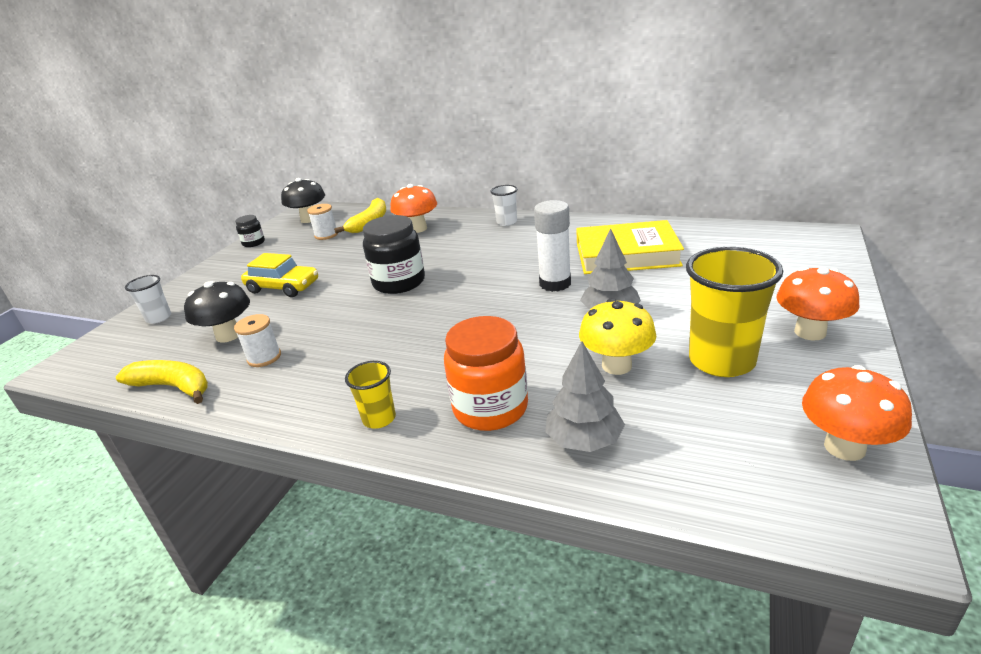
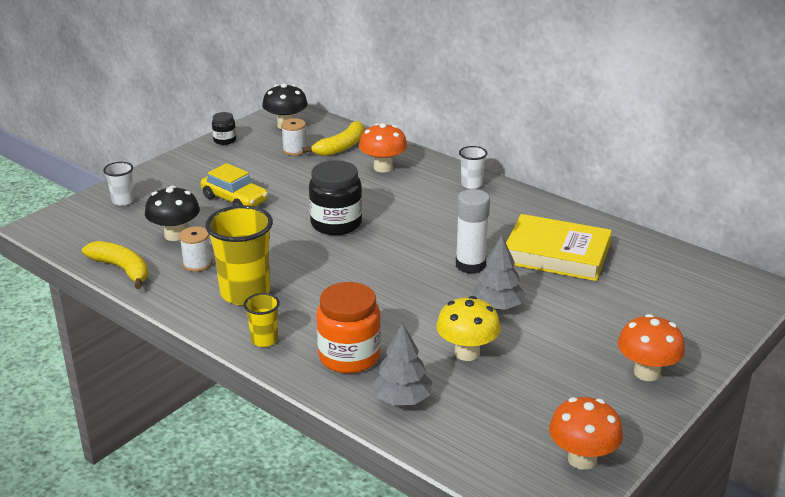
camera: 15 degrees right, 0 degrees up
yellow cup [686,247,783,377] -> yellow cup moved to [205,205,273,305]

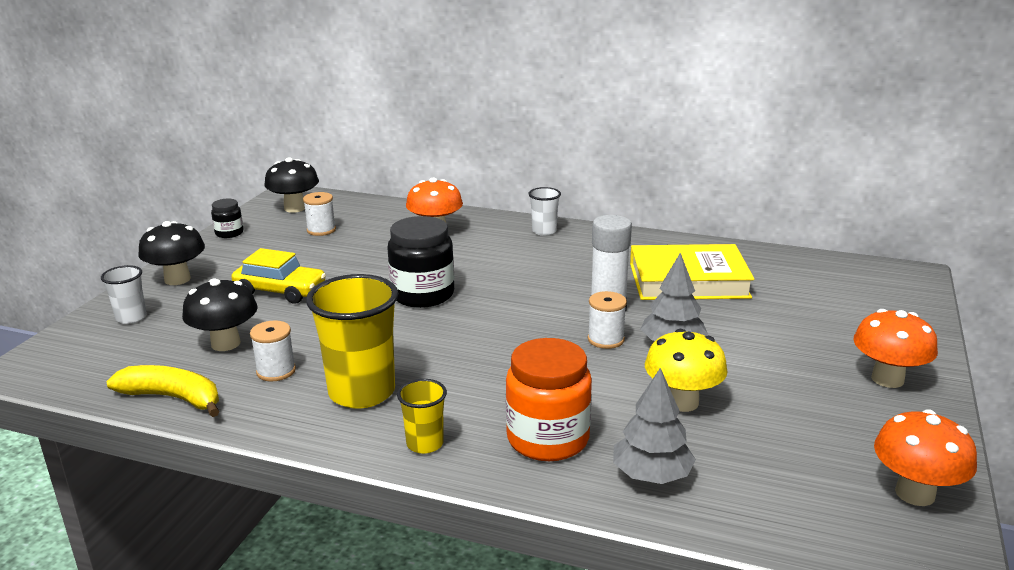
camera: 20 degrees left, 5 degrees down
yellow banana [302,121,364,156] -> none
none -> black mushroom [138,221,205,285]
none -> white spool [588,291,627,349]

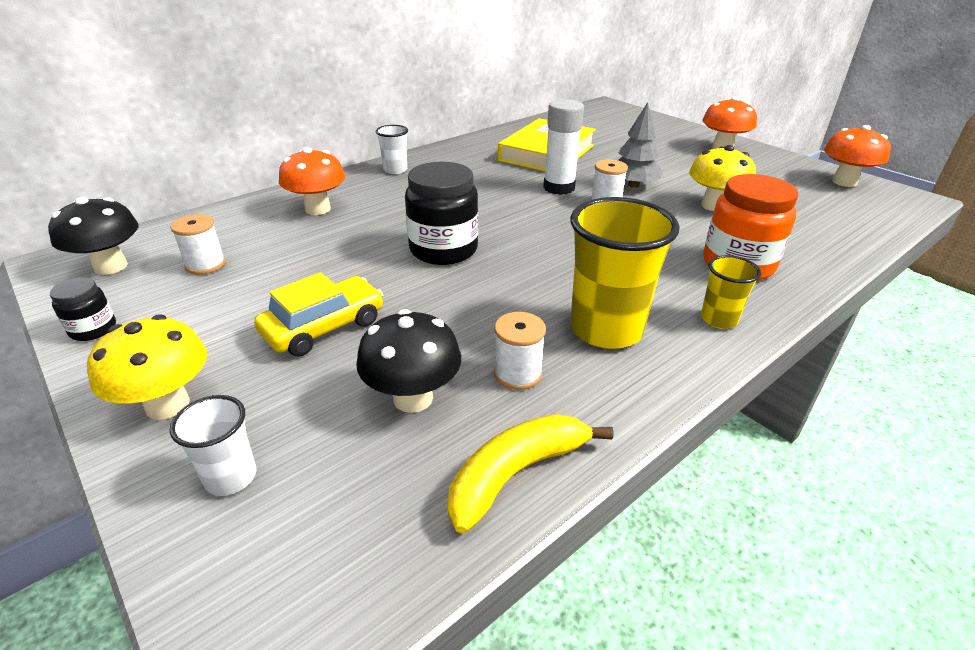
camera: 60 degrees left, 10 degrees up
black mushroom [138,221,205,285] -> yellow mushroom [87,314,207,420]
grey tree [613,368,696,484] -> none

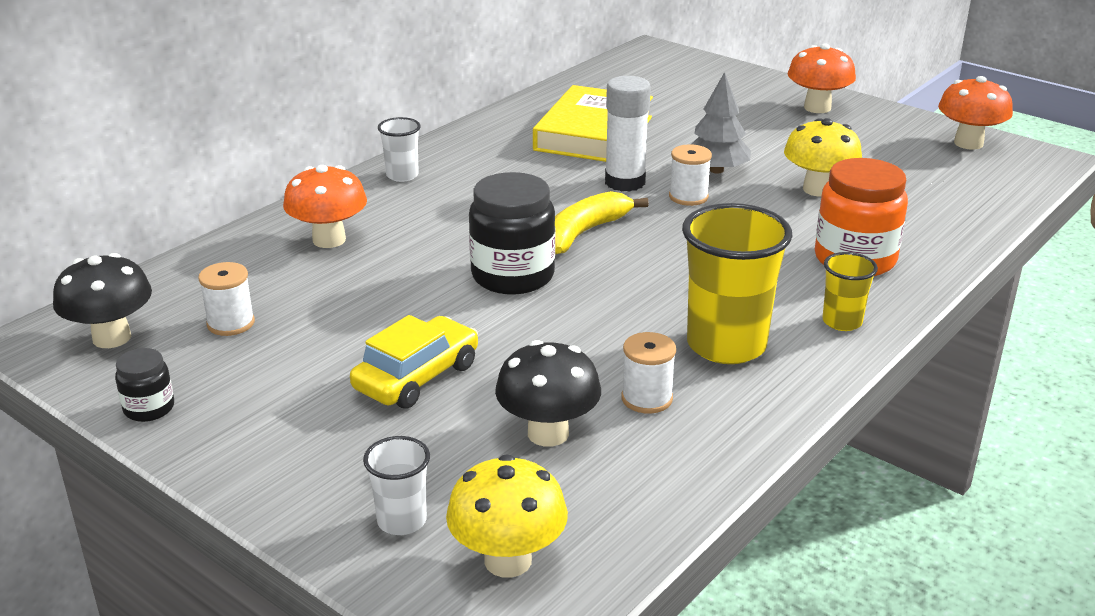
camera: 10 degrees left, 5 degrees down
yellow mushroom [87,314,207,420] -> yellow mushroom moved to [446,454,568,578]
yellow banana [448,414,614,533] -> yellow banana moved to [555,191,649,254]

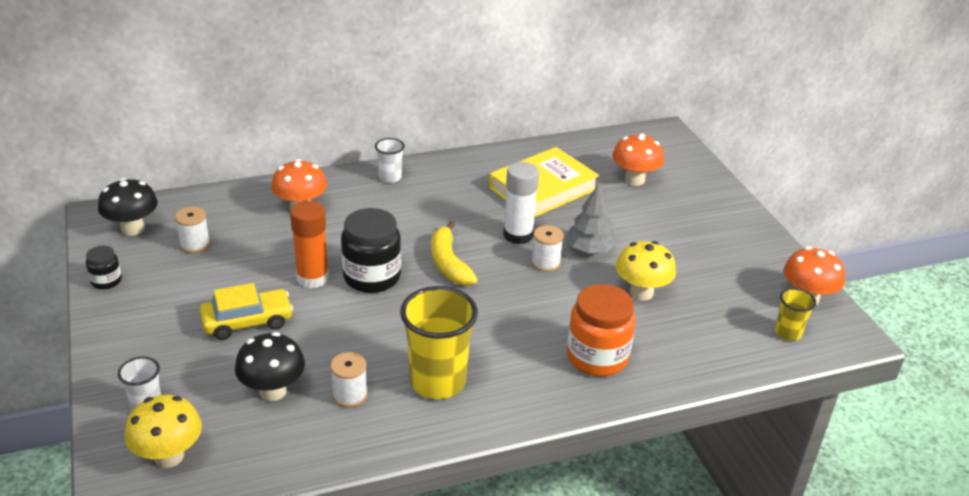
camera: 30 degrees right, 5 degrees up
yellow banana [555,191,649,254] -> yellow banana turned 90 degrees counterclockwise [431,221,478,286]
orange mushroom [787,44,856,113] -> orange mushroom moved to [612,133,664,186]
yellow cup [822,252,878,331] -> yellow cup moved to [775,288,816,341]
none -> orange glue stick [290,201,329,288]

